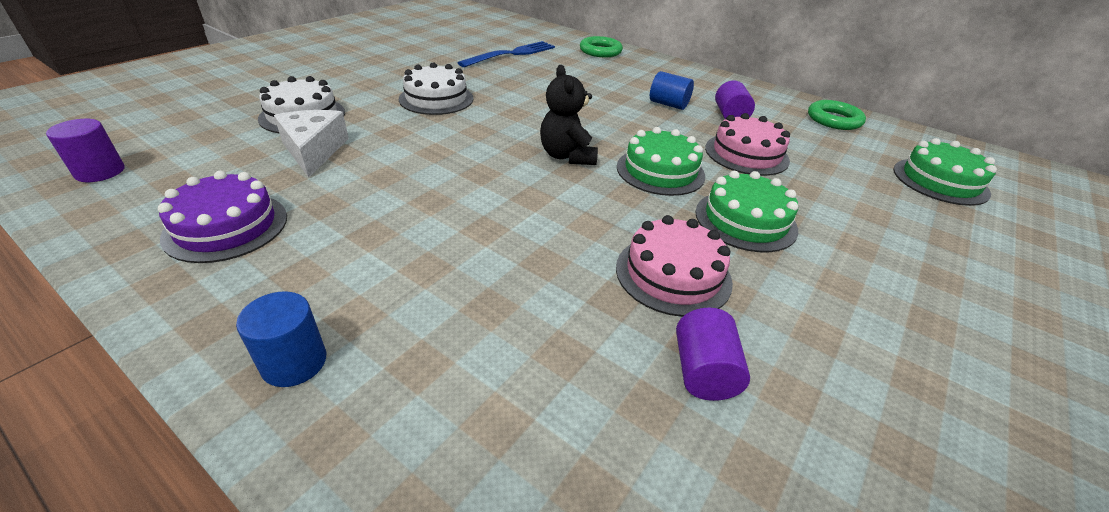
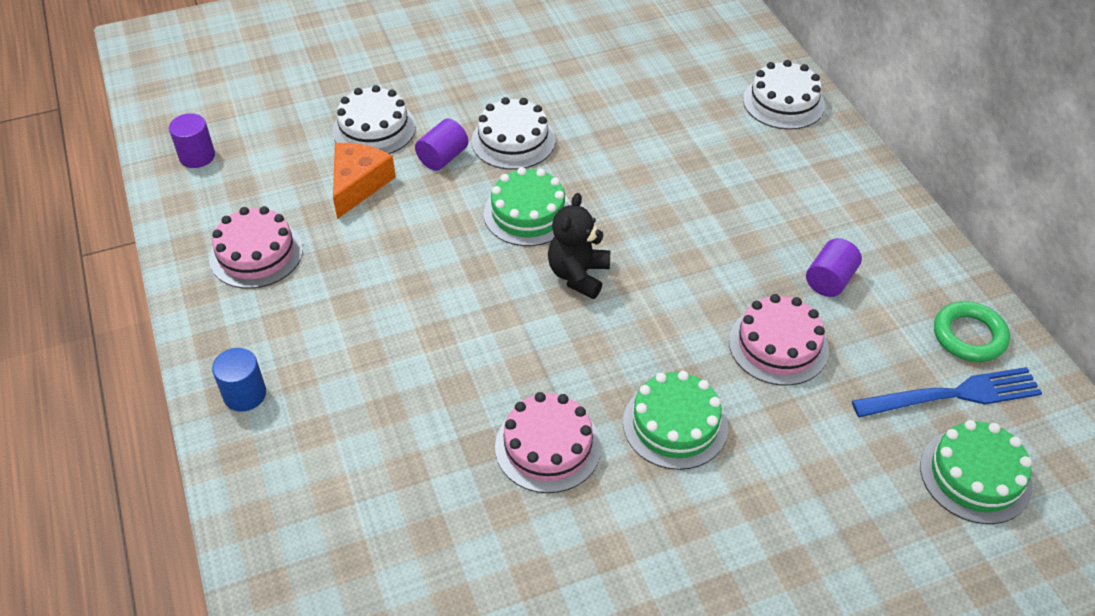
camera: 35 degrees right, 10 degrees up
purple cake [158,171,287,263] -> pink cake [209,206,303,289]
white cheese [274,110,349,178] -> orange cheese [333,143,396,219]
blue fork [458,41,555,67] -> blue fork moved to [852,367,1042,418]
green ring [580,36,623,57] -> white cake [743,60,825,130]
green cake [617,127,705,196] -> green cake moved to [484,167,571,246]
blue cylinder [650,71,694,110] -> none
purple cylinder [676,308,750,401] -> purple cylinder moved to [415,119,468,171]

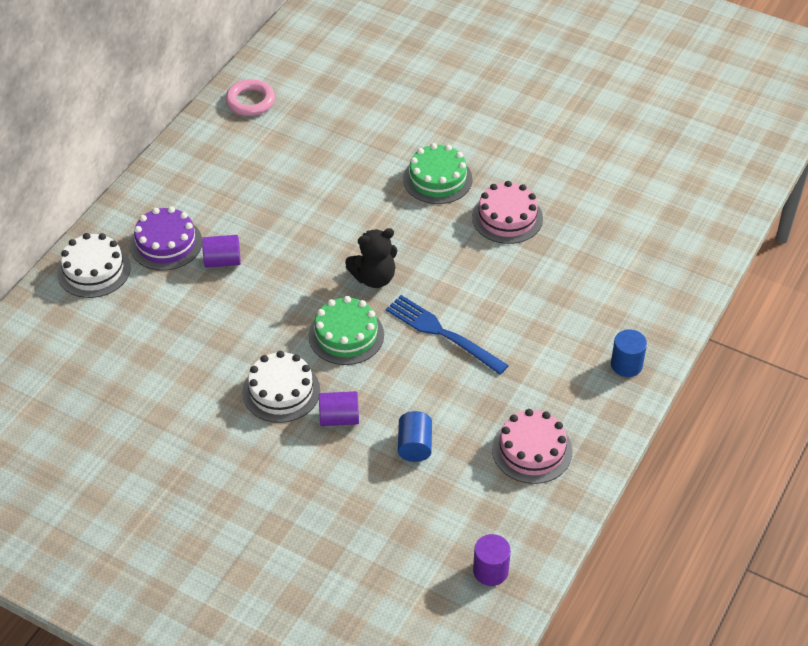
camera: 130 degrees left, 0 degrees up
white cake [332,85,416,154] -> none
orange cheese [333,143,396,219] -> blue cylinder [398,411,432,462]
pink cake [729,294,829,386] -> none
purple cylinder [806,238,862,297] -> purple cylinder moved to [202,235,241,268]
blue fork [852,367,1042,418] -> blue fork moved to [386,295,509,375]
green cake [920,420,1032,524] -> none
green ring [934,301,1010,362] -> pink ring [225,79,275,116]
none -> purple cake [130,207,202,271]

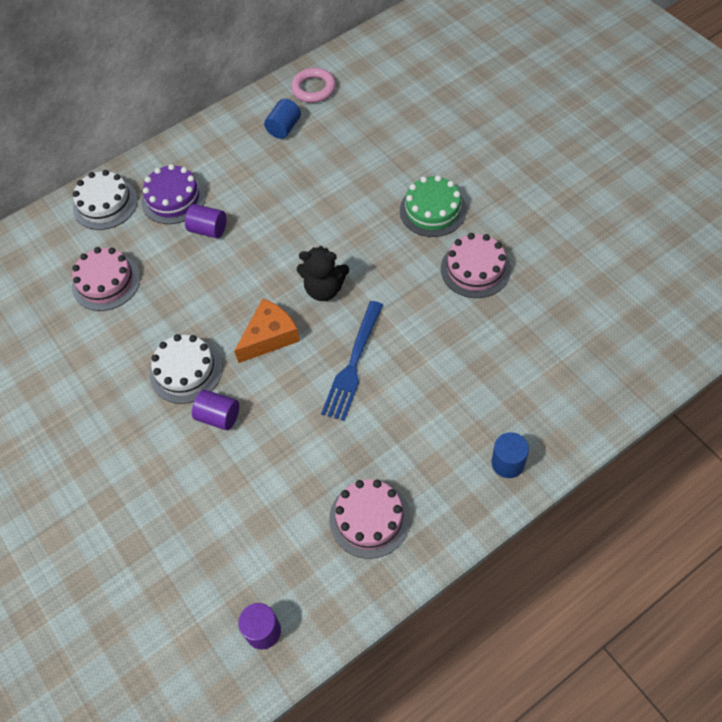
camera: 30 degrees right, 10 degrees up
green cake [309,296,384,365] -> orange cheese [234,299,300,363]
blue fork [386,295,509,375] -> blue fork turned 135 degrees counterclockwise [321,301,383,421]
blue cylinder [398,411,432,462] -> blue cylinder moved to [264,99,301,139]
none -> pink cake [72,247,140,311]

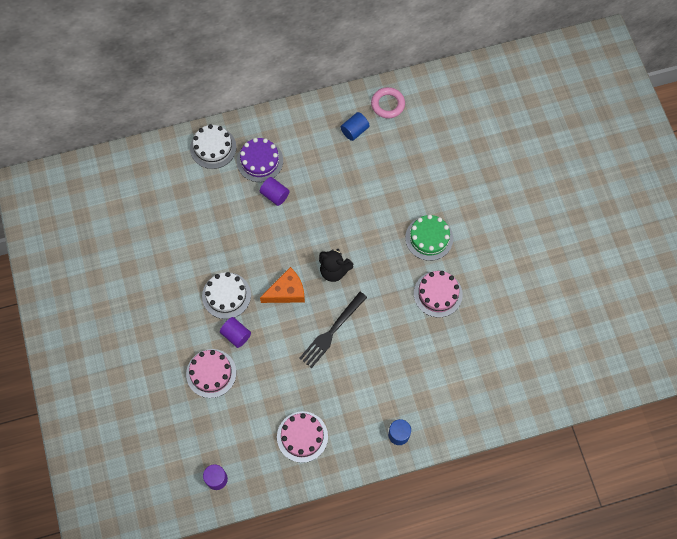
camera: 15 degrees right, 10 degrees up
pink cake [72,247,140,311] -> pink cake moved to [186,349,236,398]
blue fork [321,301,383,421] -> black fork [299,292,367,368]

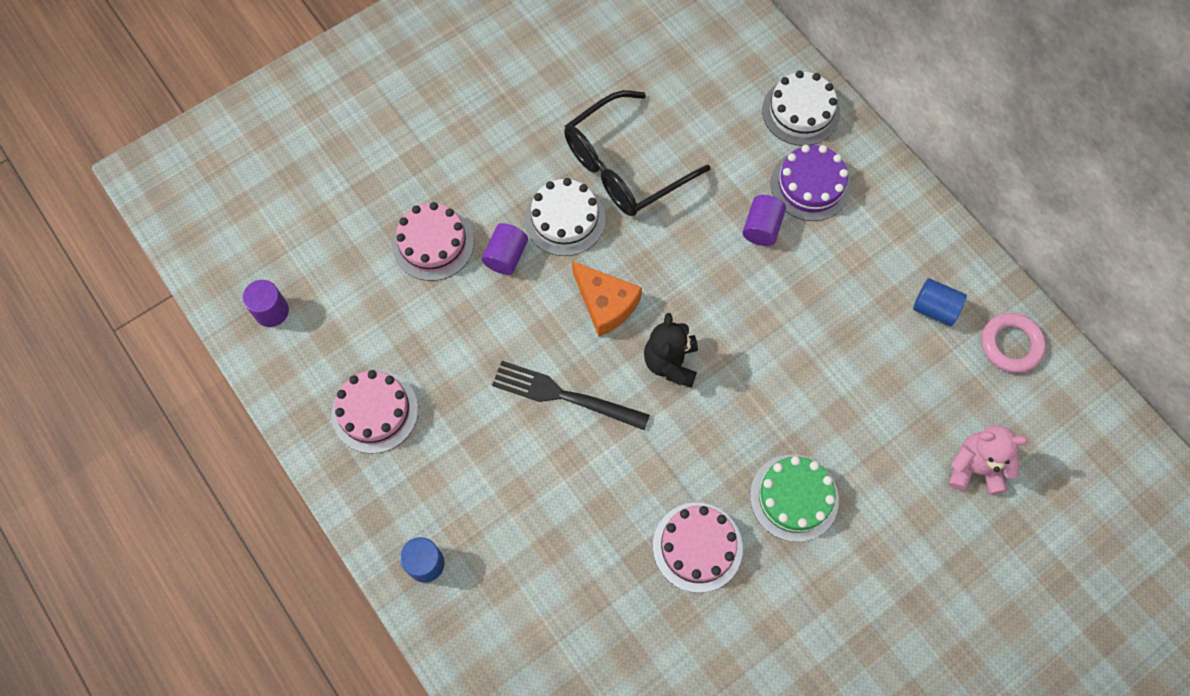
camera: 70 degrees right, 0 degrees up
none -> black glasses [564,90,710,216]
none -> pink teddy bear [949,425,1028,495]

